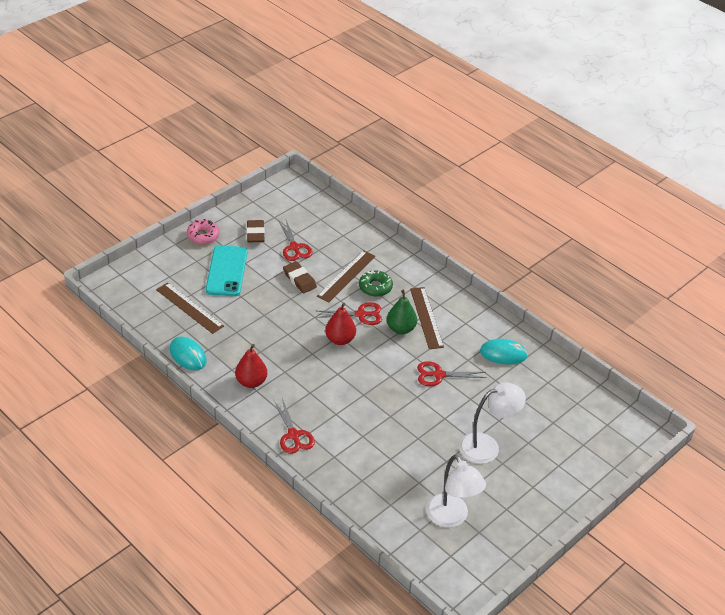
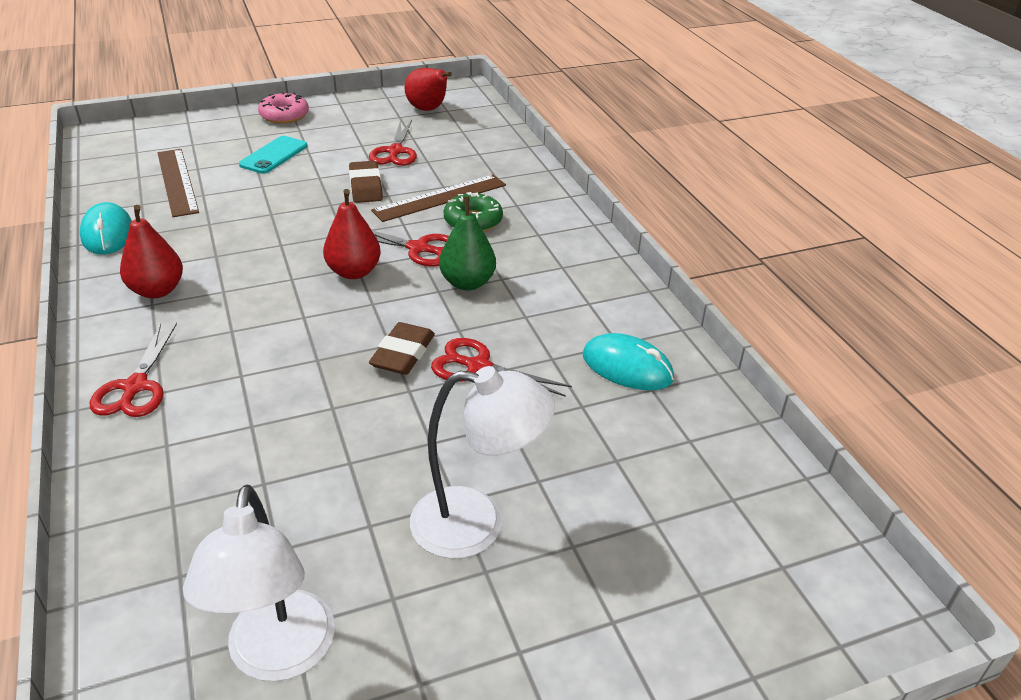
camera: 25 degrees right, 5 degrees down
turquoise phone [206,245,247,296] -> turquoise phone [239,136,308,174], size x0.65
brown eraser [247,220,265,242] -> brown eraser moved to [369,322,435,375]
brown ruler [410,287,444,349] -> none
none -> red pear [405,68,452,111]

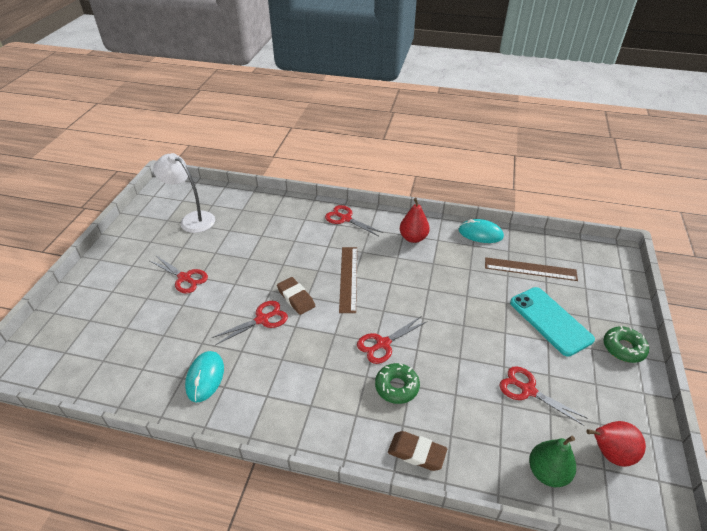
camera: 125 degrees right, 5 degrees up
turquoise phone [239,136,308,174] -> turquoise phone [510,287,595,356], size x1.54
pink donut [258,92,309,124] -> green donut [604,326,649,363]
red pear [323,189,381,279] -> none
brown eraser [349,161,383,203] -> brown eraser moved to [388,431,447,471]
brown ruler [371,175,506,222] -> brown ruler moved to [339,247,357,313]
white lamp [410,366,555,559] -> red scissors [150,256,208,294]
green pear [439,196,496,291] -> green pear moved to [529,436,576,487]
turquoise mouse [582,333,674,390] -> turquoise mouse turned 60 degrees counterclockwise [185,351,224,402]

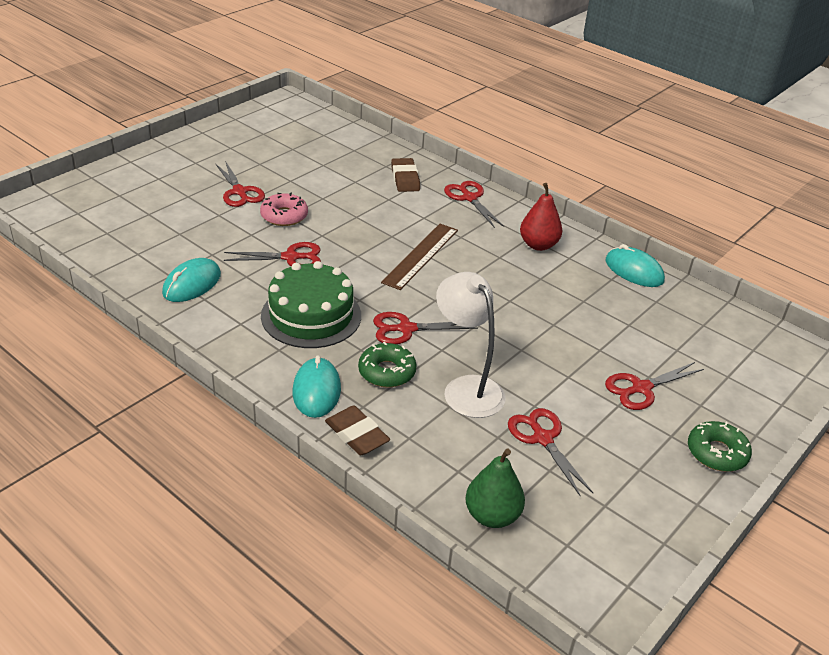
camera: 25 degrees right, 5 degrees down
white lamp [153,153,215,233] -> white lamp moved to [436,272,506,418]
brown eraser [277,277,315,315] -> brown eraser moved to [391,158,420,192]
brown ruler [485,257,578,281] -> none
turquoise phone [510,287,595,356] -> red scissors [605,362,704,410]
red pear [586,421,646,467] -> none
none -> pink donut [260,192,308,226]
none -> green cake [261,261,361,348]
none -> turquoise mouse [293,355,341,418]

